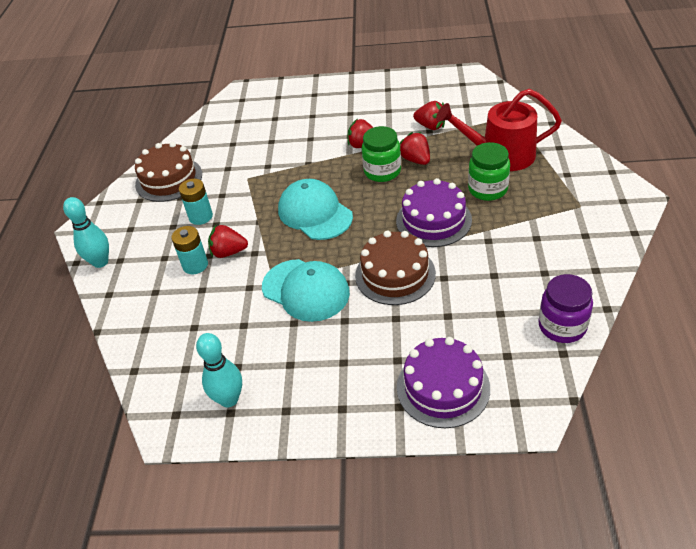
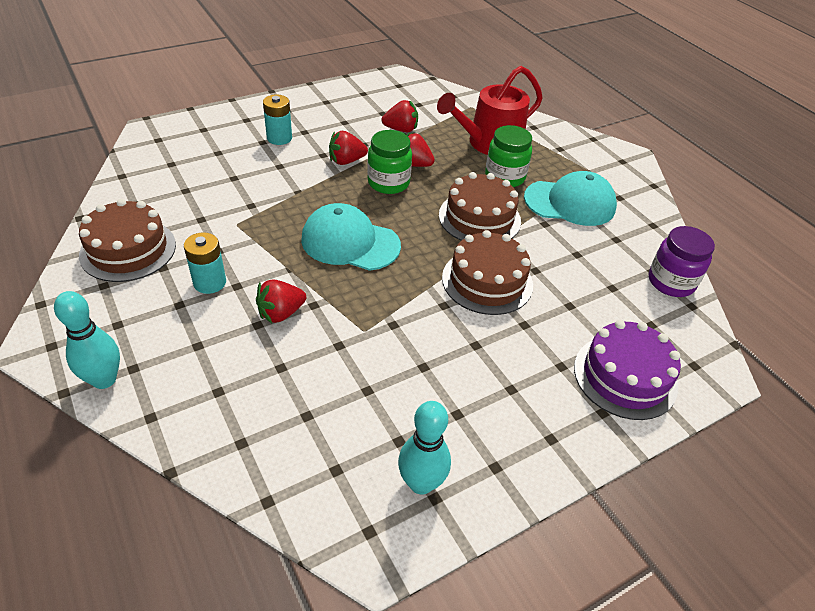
camera: 40 degrees left, 0 degrees up
turquoise battery [171,226,208,274] -> turquoise battery moved to [263,95,292,145]
turquoise cap [262,259,350,322] -> turquoise cap moved to [524,171,617,226]
purple cake [396,178,472,247] -> brown cake [439,172,521,241]

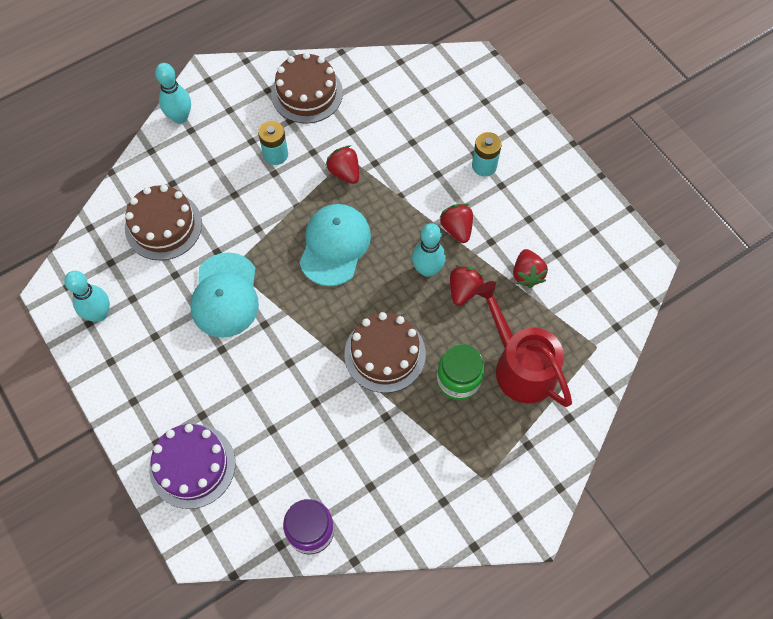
camera: 90 degrees right, 20 degrees up
red strawberry [256,279,306,323] -> red strawberry moved to [325,145,359,184]
green jar [367,130,412,194] -> turquoise bowling pin [412,223,446,277]
brown cake [442,230,533,315] -> brown cake moved to [125,185,202,261]
turquoise cap [524,171,617,226] -> turquoise cap moved to [190,252,259,338]

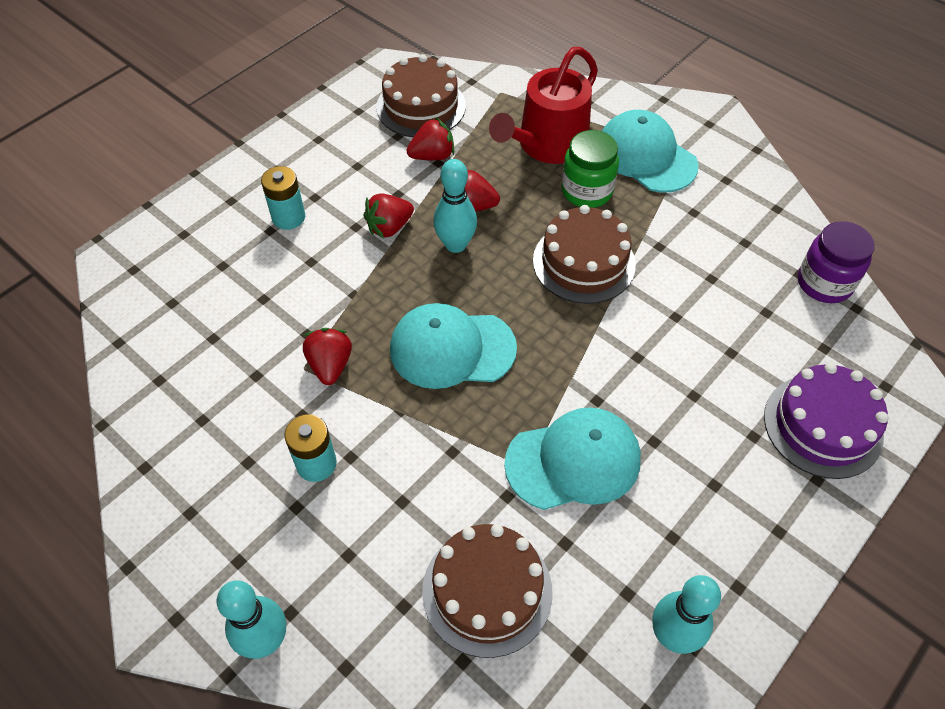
camera: 105 degrees left, 10 degrees down
brown cake [271,52,343,124] -> brown cake moved to [377,54,466,137]
red strawberry [325,145,359,184] -> red strawberry turned 135 degrees clockwise [303,328,352,385]
none -> turquoise cap [602,110,698,193]

